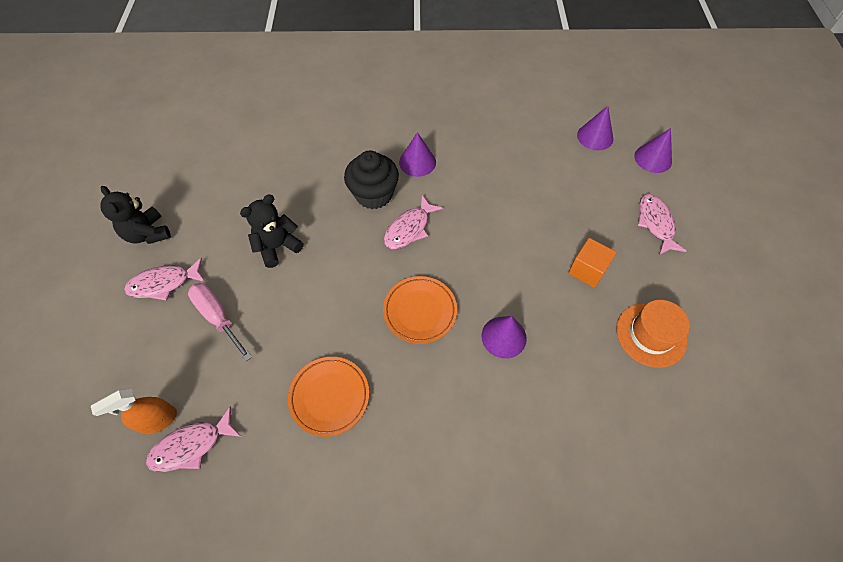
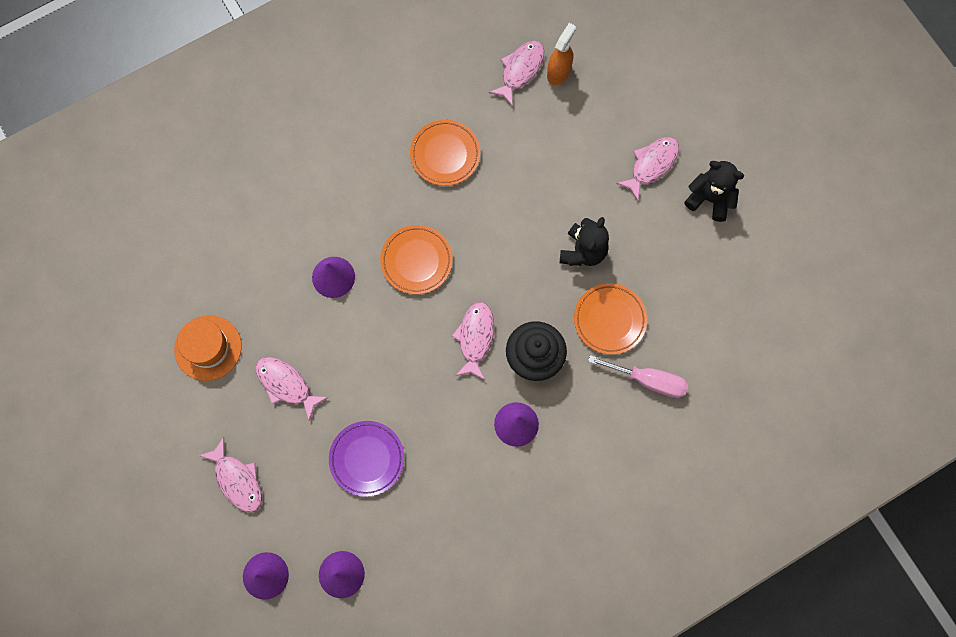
camera: 150 degrees right, 15 degrees up
pink screwdriver [188,283,252,361] -> pink screwdriver moved to [588,355,688,398]
orange cube [568,238,617,288] -> pink fish [255,357,329,420]
none -> purple plate [329,421,404,497]
none -> orange plate [574,283,647,355]

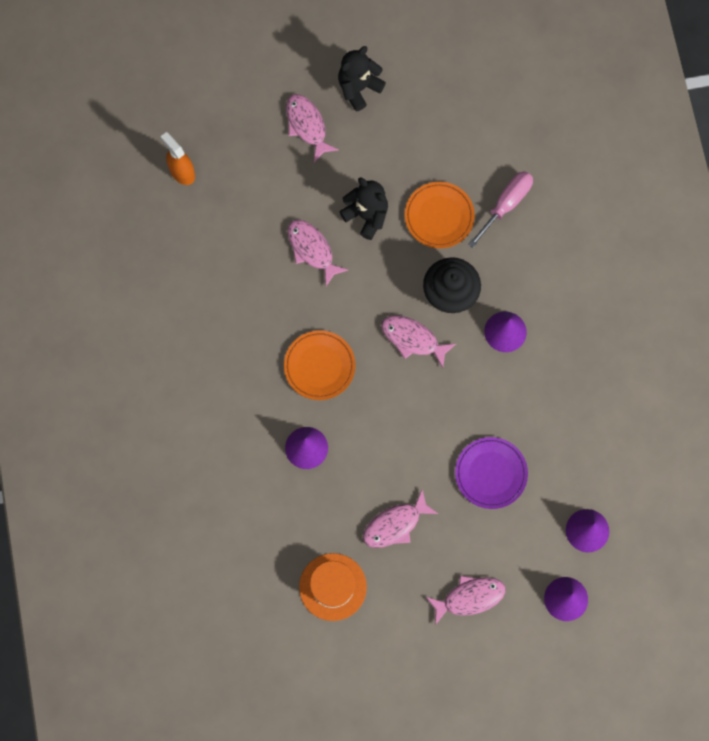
camera: 70 degrees left, 0 degrees up
orange plate [410,120,480,186] -> none
pink fish [489,41,544,107] -> pink fish moved to [287,220,348,286]

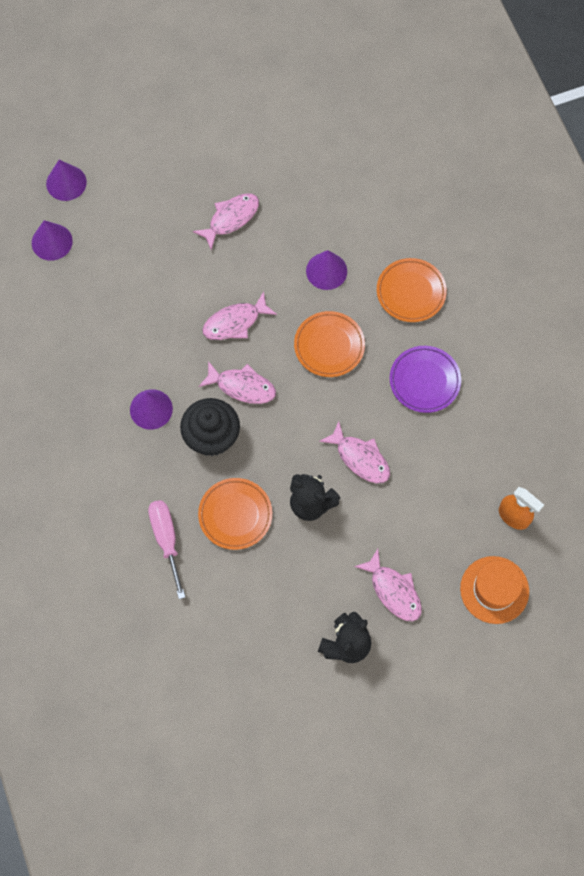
camera: 170 degrees right, 5 degrees down
orange hat [299,553,367,621] -> orange hat moved to [460,556,529,624]
pink fish [426,575,506,625] -> pink fish moved to [202,292,277,340]
purple plate [455,437,528,509] -> purple plate moved to [390,346,461,413]
pink screwdriver [468,171,533,248] -> pink screwdriver turned 135 degrees clockwise [148,500,185,599]
none -> orange plate [377,258,447,322]

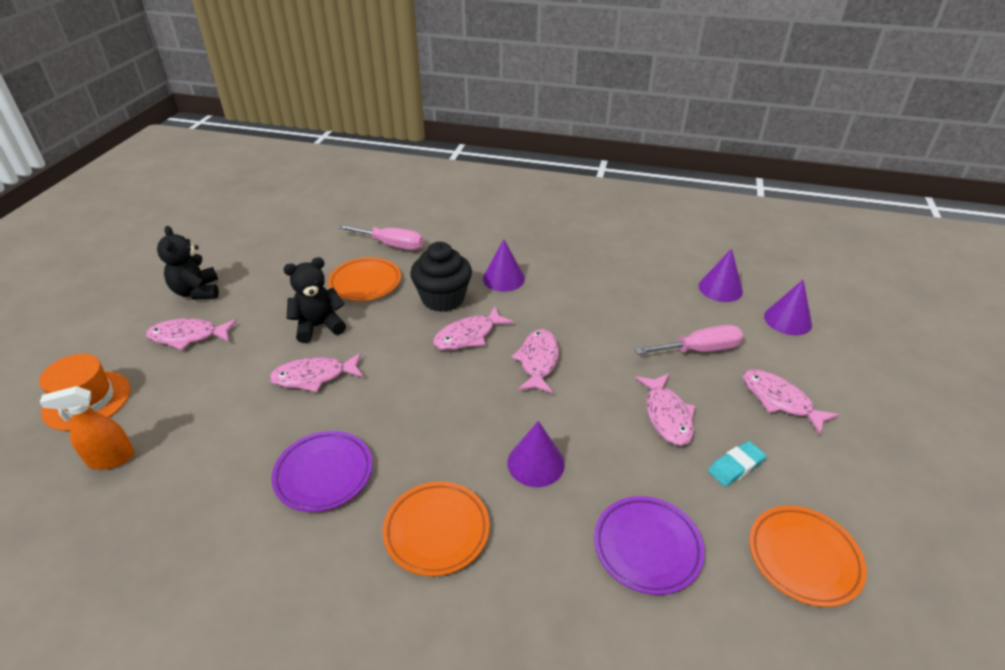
camera: 125 degrees right, 30 degrees down
orange plate [294,311,365,377] -> orange plate moved to [749,506,867,607]
none -> purple plate [594,496,705,595]
none -> pink screwdriver [635,325,743,354]
none -> turquoise eraser [708,441,766,487]
none -> pink fish [743,370,839,435]

